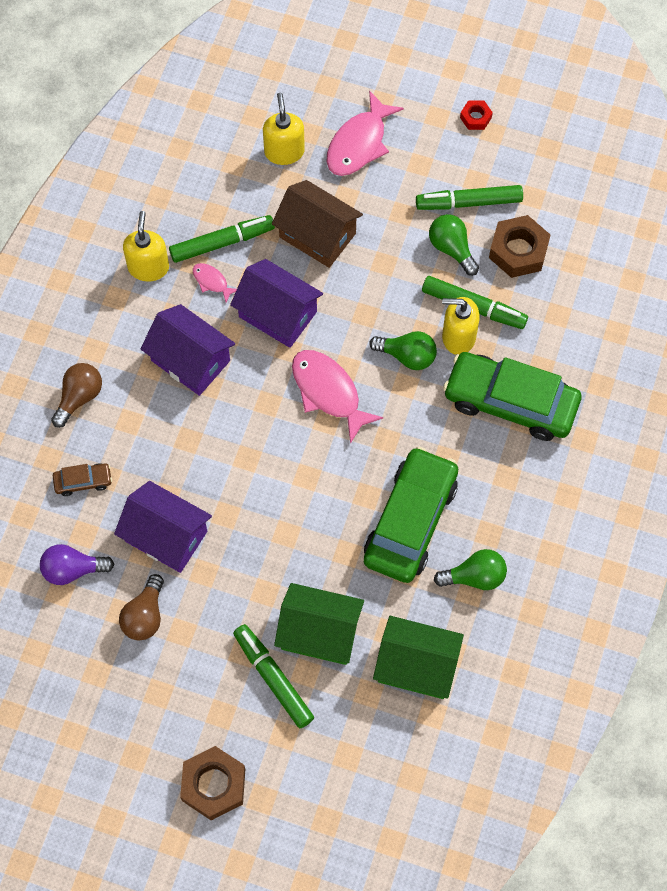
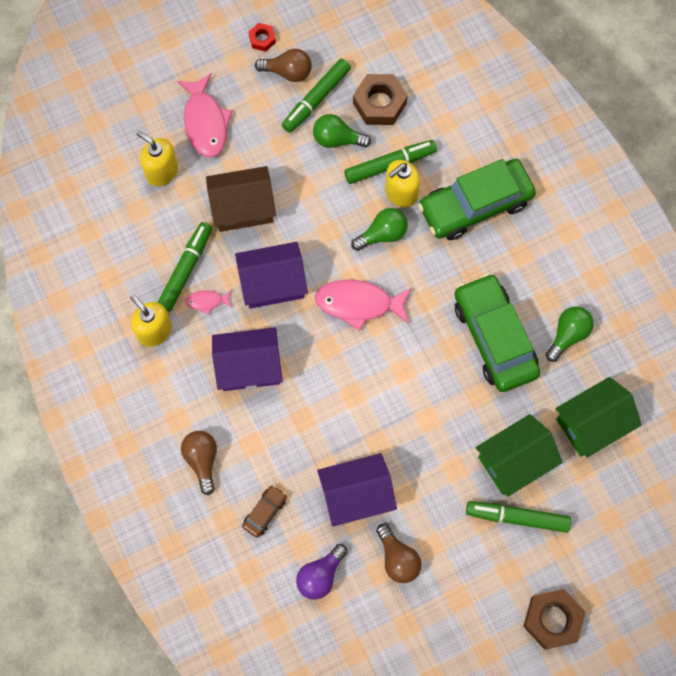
camera: 45 degrees left, 5 degrees up
none -> brown light bulb [255,49,312,82]

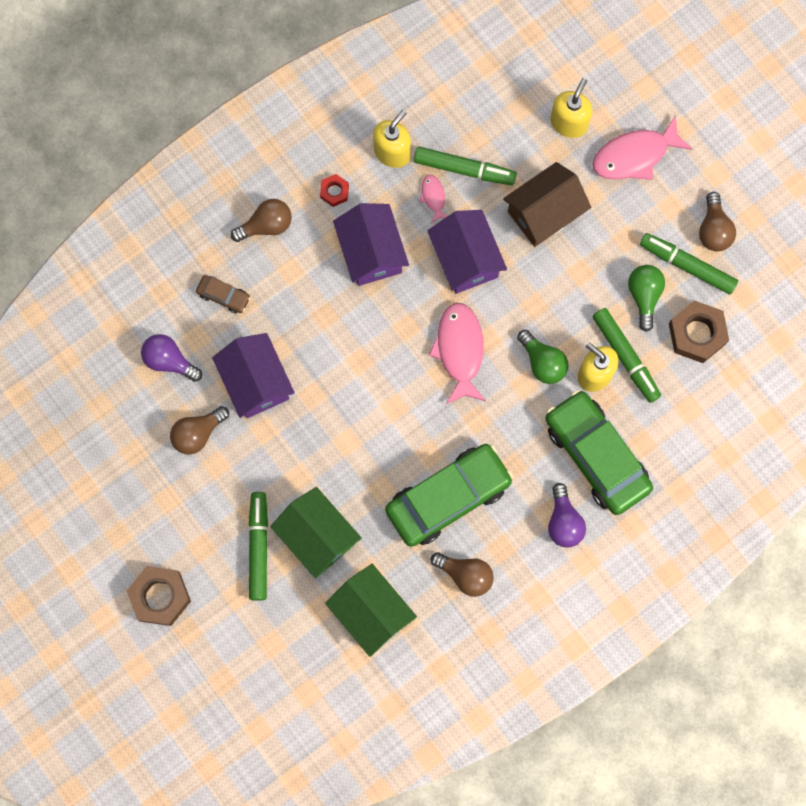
camera: 80 degrees right, 5 degrees up
brown house [206,166,276,232] -> brown house turned 75 degrees clockwise [503,162,591,247]
red nut [248,23,276,52] -> red nut moved to [320,174,349,207]
green light bulb [546,306,594,362] -> brown light bulb [431,552,494,597]
none -> purple light bulb [548,483,586,547]

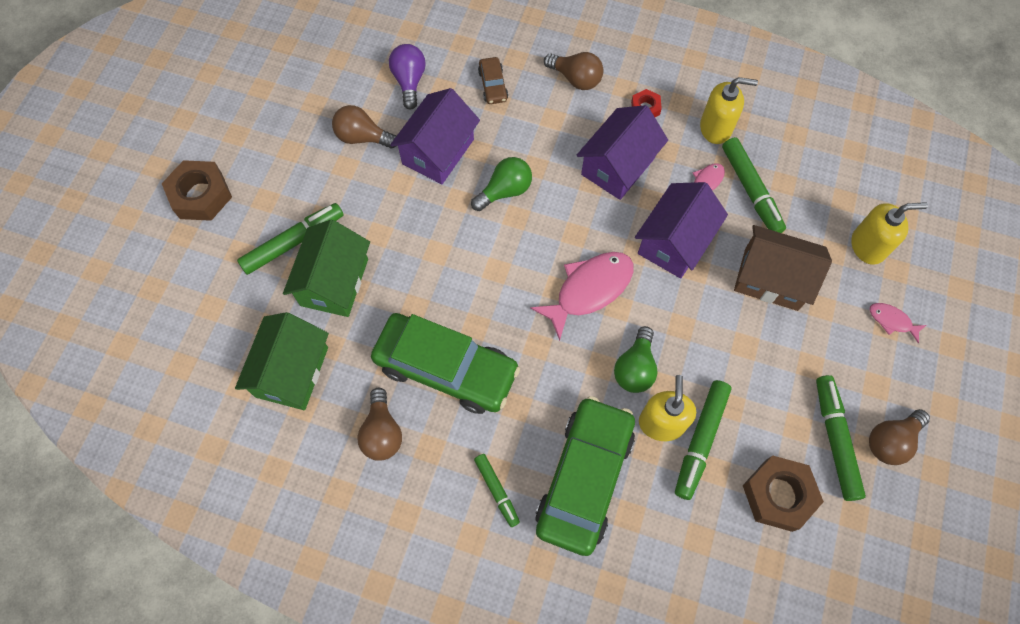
camera: 55 degrees right, 10 degrees down
purple light bulb [548,483,586,547] -> green marker [474,454,520,527]
pink fish [592,115,692,180] -> pink fish [870,303,926,343], size x0.49
green light bulb [628,265,665,332] -> green light bulb moved to [471,157,532,211]

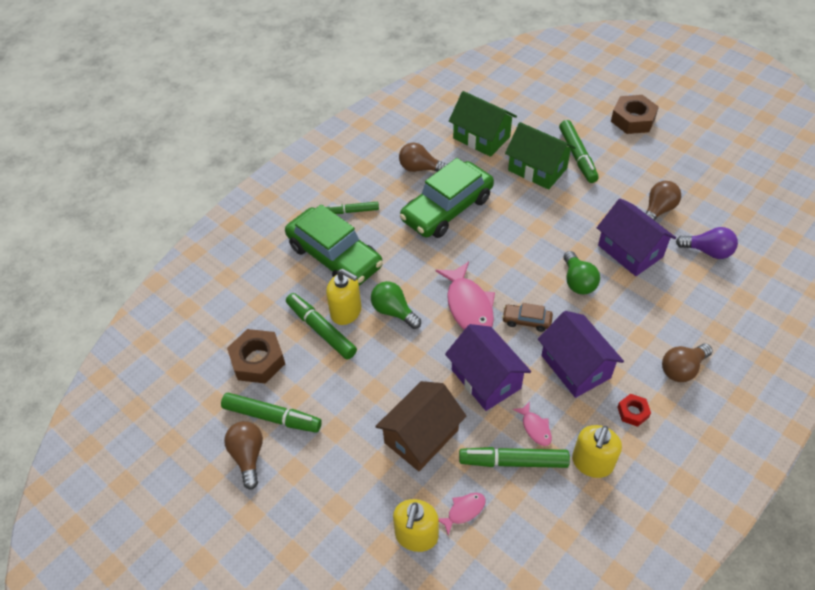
camera: 115 degrees right, 15 degrees down
brown car [478,57,508,104] -> brown car moved to [502,303,553,332]
pink fish [870,303,926,343] -> pink fish moved to [439,493,486,535]

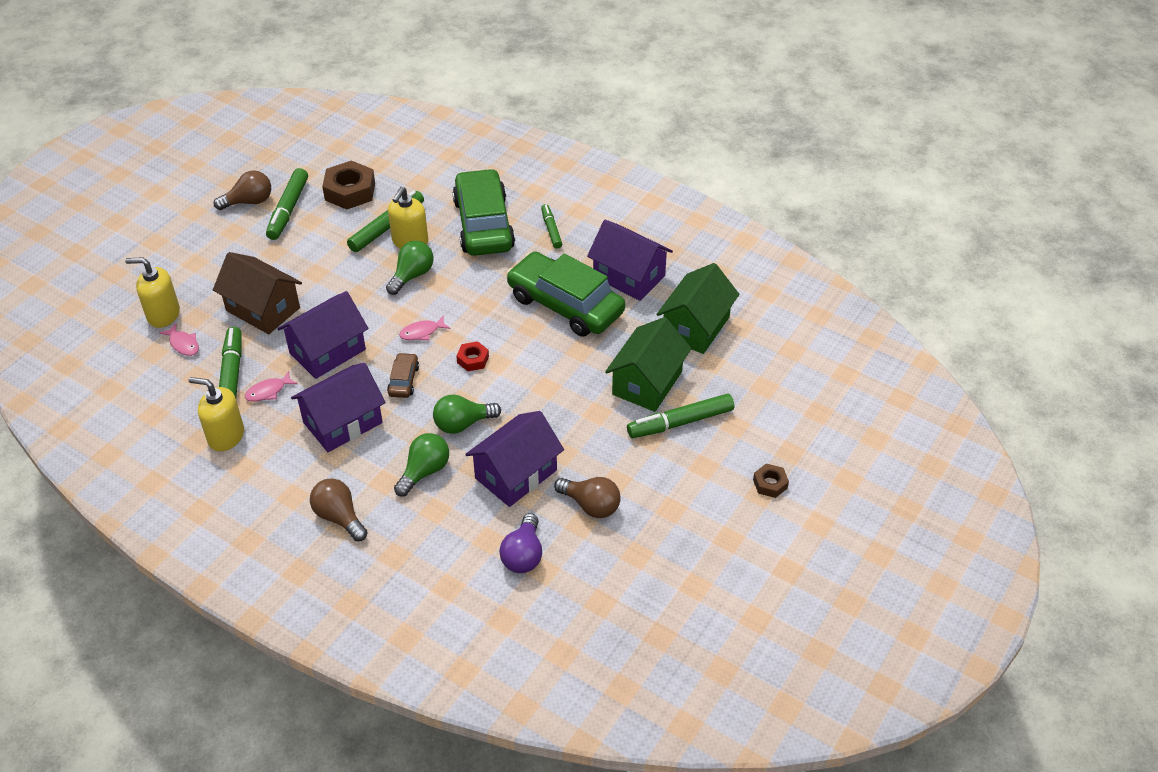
camera: 80 degrees right, 5 degrees down
green car [285,204,383,286] -> green car turned 135 degrees clockwise [452,169,515,256]
brown light bulb [399,143,447,172] -> purple house [587,220,673,301]
pink fish [436,261,495,330] -> pink fish [399,316,450,340], size x0.49
brown nut [611,95,659,134] -> brown nut [753,464,789,498], size x0.53
red nut [617,394,651,427] -> red nut moved to [456,341,489,371]
none -> green light bulb [394,433,449,497]

